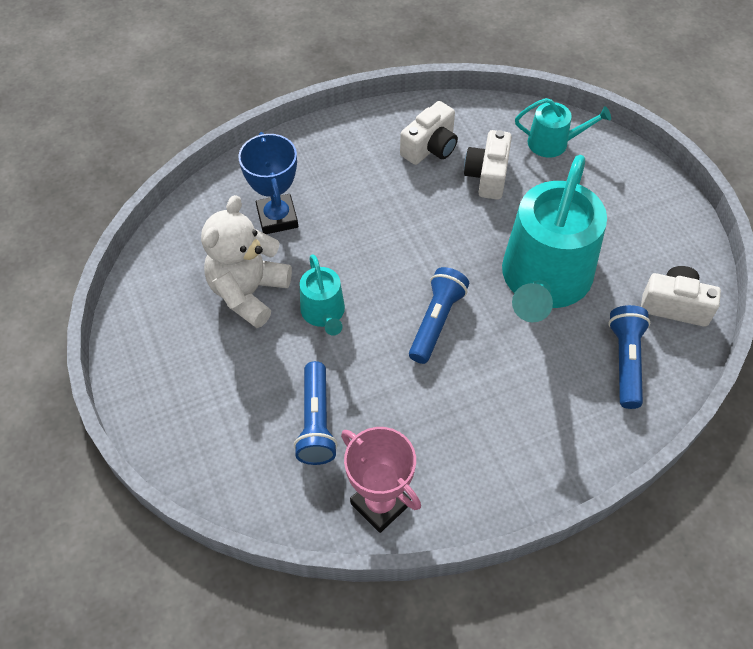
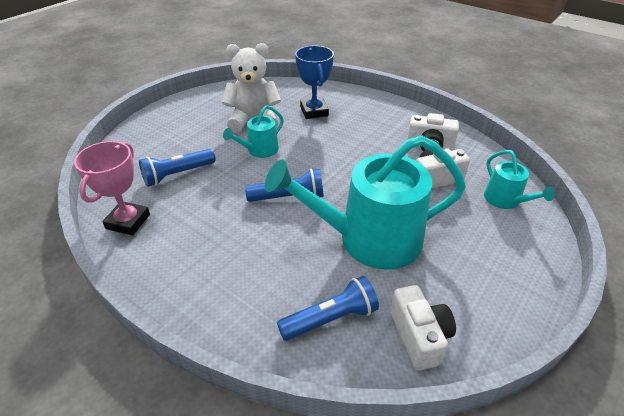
camera: 60 degrees right, 15 degrees down
blue trophy [238,132,298,234] -> blue trophy turned 60 degrees counterclockwise [295,46,334,119]

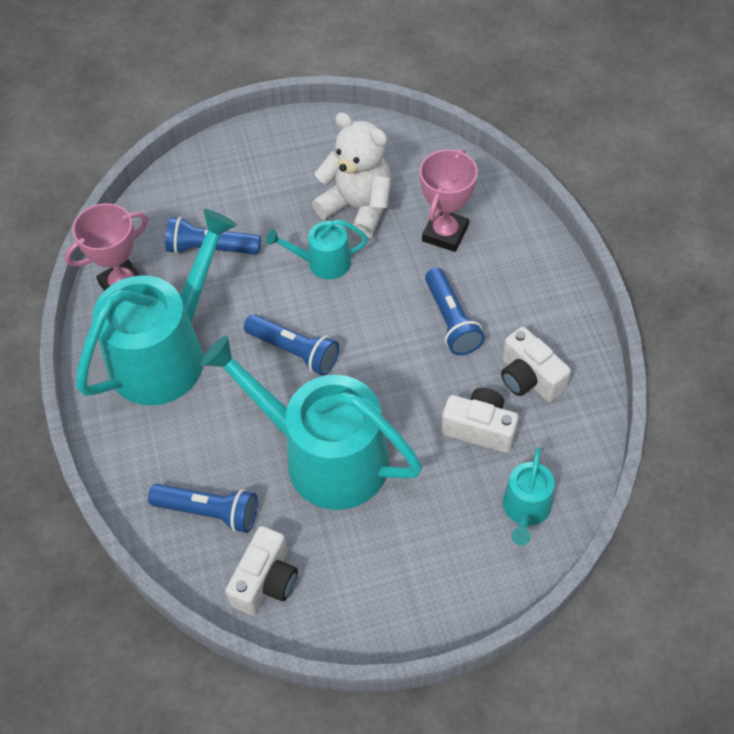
camera: 40 degrees right, 15 degrees up
blue trophy [295,46,334,119] -> pink trophy [420,149,478,252]
none -> turquoise watering can [76,209,237,406]
none -> blue flashlight [425,268,485,355]

